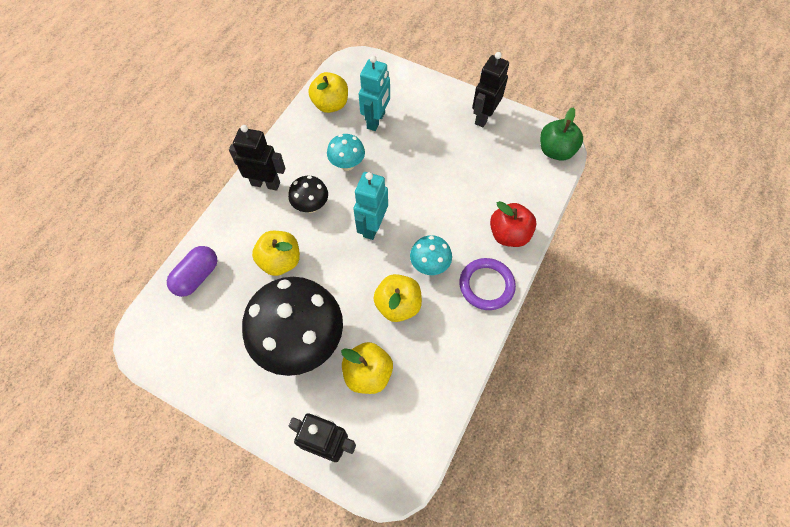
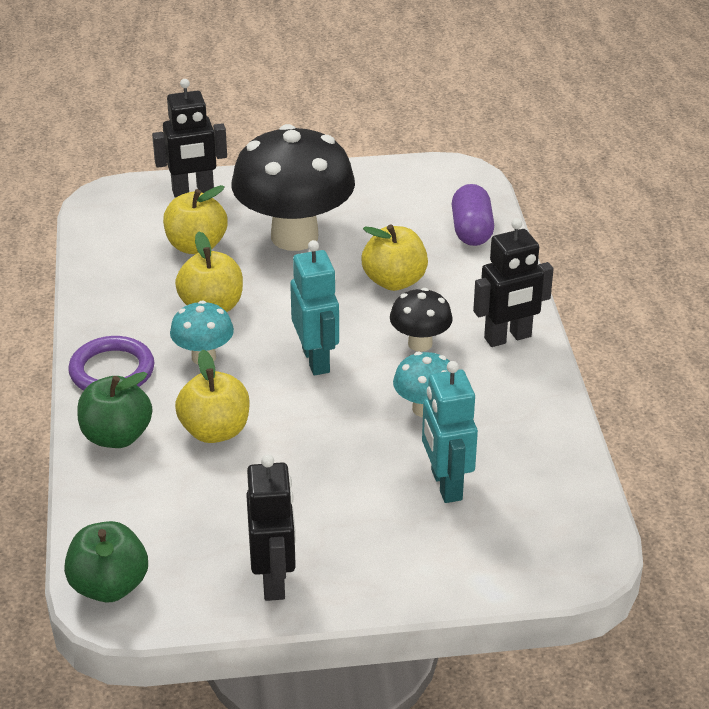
camera: 145 degrees right, 25 degrees down
yellow apple [308,72,348,113] -> yellow apple moved to [175,349,249,443]
red apple [490,201,536,247] -> green apple [77,372,152,448]

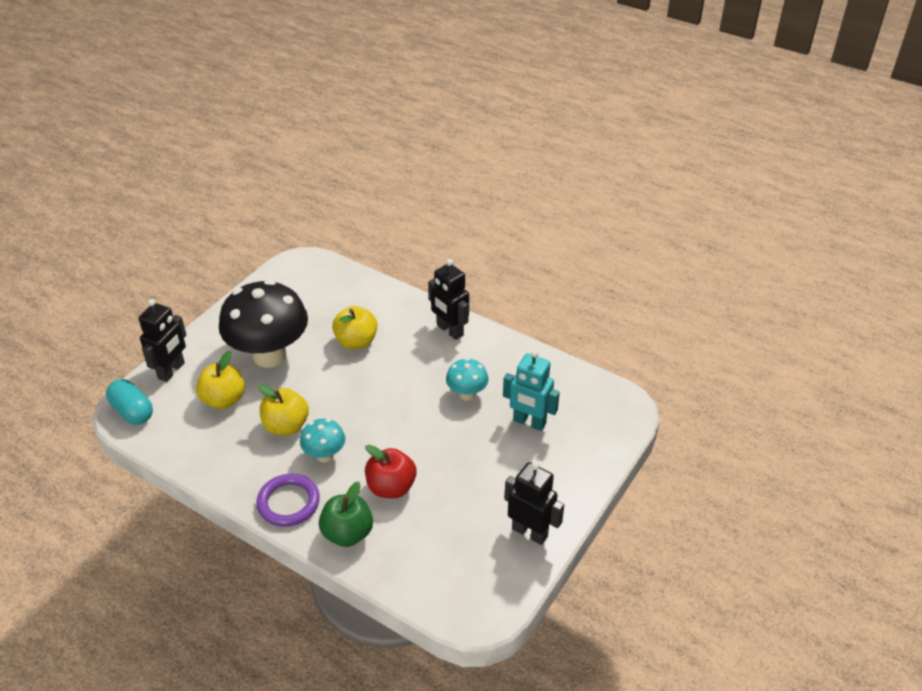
camera: 50 degrees left, 5 degrees up
green apple [64,521,148,602] -> none
yellow apple [175,349,249,443] -> red apple [365,445,416,498]
turquoise robot [290,240,339,375] -> none
black mushroom [390,288,453,352] -> none
purple capsule [452,184,494,246] -> none
black robot [473,218,554,347] -> black robot turned 120 degrees clockwise [428,259,469,340]
none -> turquoise capsule [106,379,153,425]

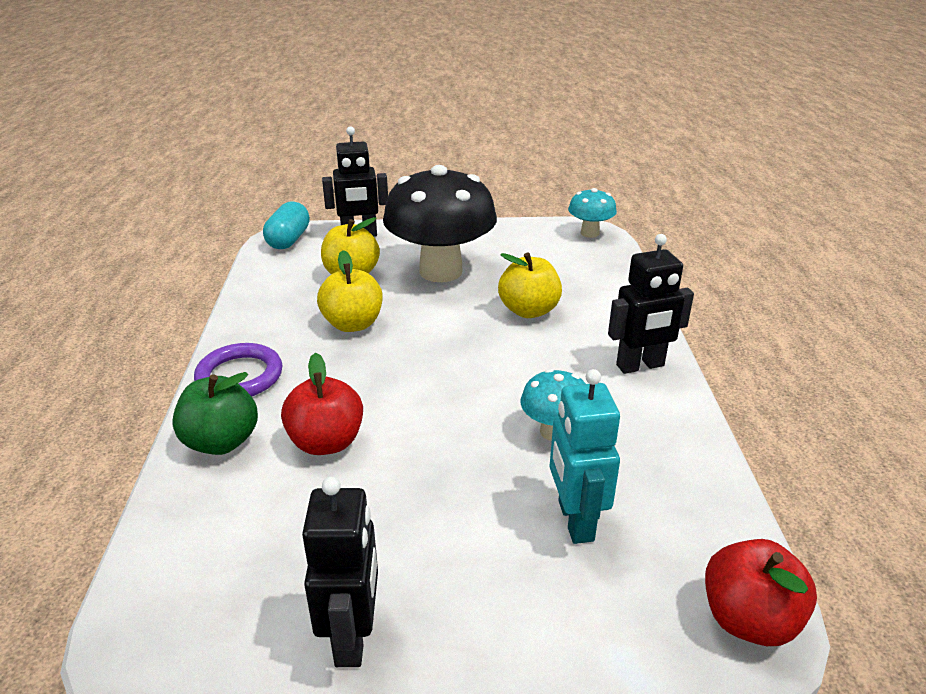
camera: 55 degrees right, 10 degrees down
turquoise mushroom [300,418,345,462] -> turquoise mushroom moved to [568,188,617,238]
black robot [428,259,469,340] -> black robot turned 120 degrees counterclockwise [608,234,694,374]
none -> red apple [705,539,817,646]

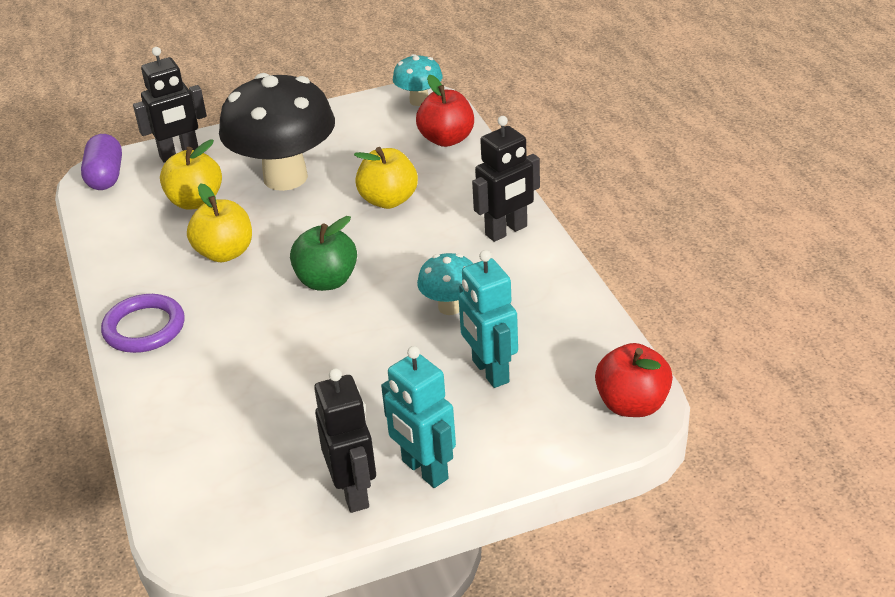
camera: 15 degrees left, 5 degrees up
green apple [172,372,258,455] -> green apple moved to [290,216,357,291]
turquoise capsule [263,201,310,249] -> purple capsule [81,134,122,190]
red apple [281,353,363,455] -> red apple moved to [416,75,474,147]
none -> turquoise robot [381,346,456,488]

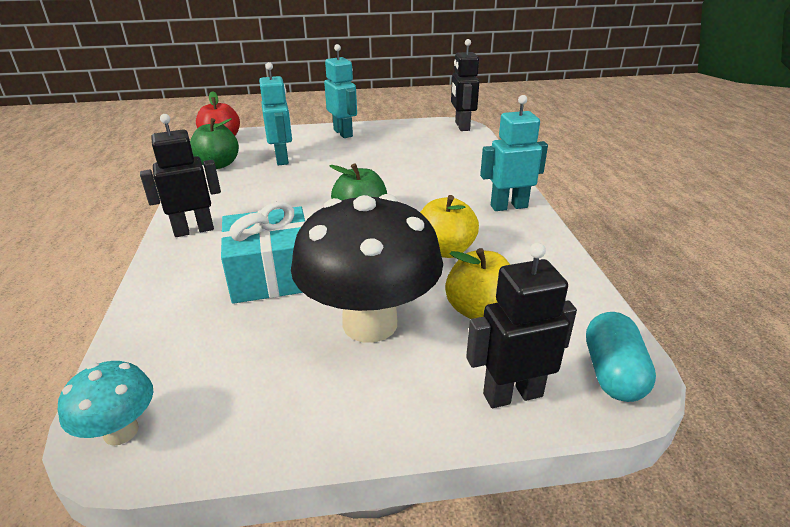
camera: 170 degrees left, 5 degrees down
purple capsule [81,134,122,190] -> turquoise capsule [586,312,656,402]
purple ring [101,294,185,353] -> turquoise robot [480,95,548,211]
black robot [314,368,376,513] -> black robot moved to [451,39,479,131]
yellow apple [354,147,418,209] -> turquoise gift [220,202,305,304]
red apple [416,75,474,147] -> none
turquoise mushroom [417,253,473,315] -> none
none -> green apple [190,118,239,169]

